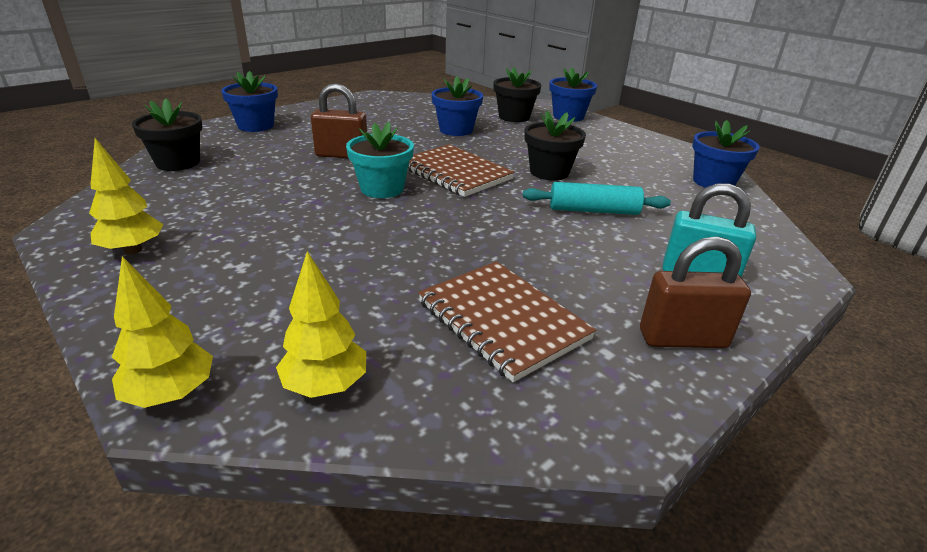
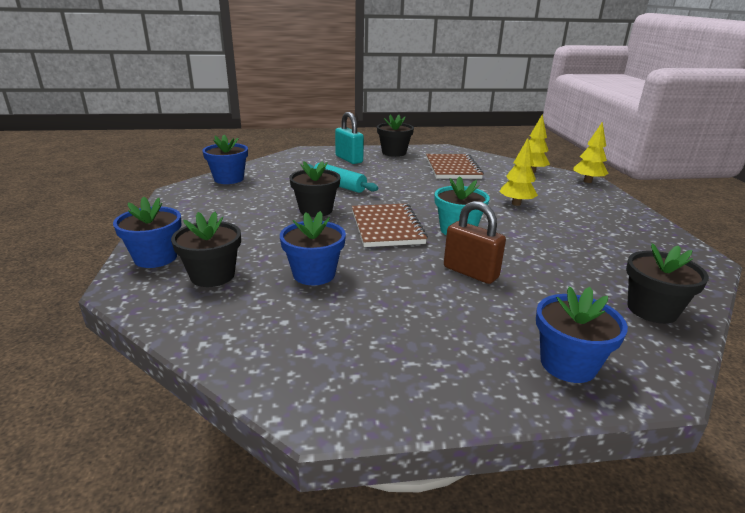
camera: 145 degrees left, 5 degrees down
yellow tree [89,138,164,254] -> yellow tree moved to [499,138,538,206]
brown padlock [640,236,751,348] -> black flower pot [377,115,414,157]

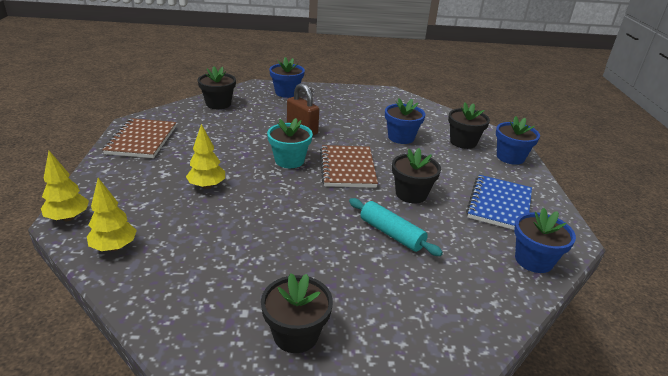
camera: 175 degrees left, 5 degrees up
turquoise padlock [335,112,364,164] -> none
brown notebook [426,154,484,179] -> brown notebook moved to [102,118,176,158]
none -> blue notebook [466,175,532,230]

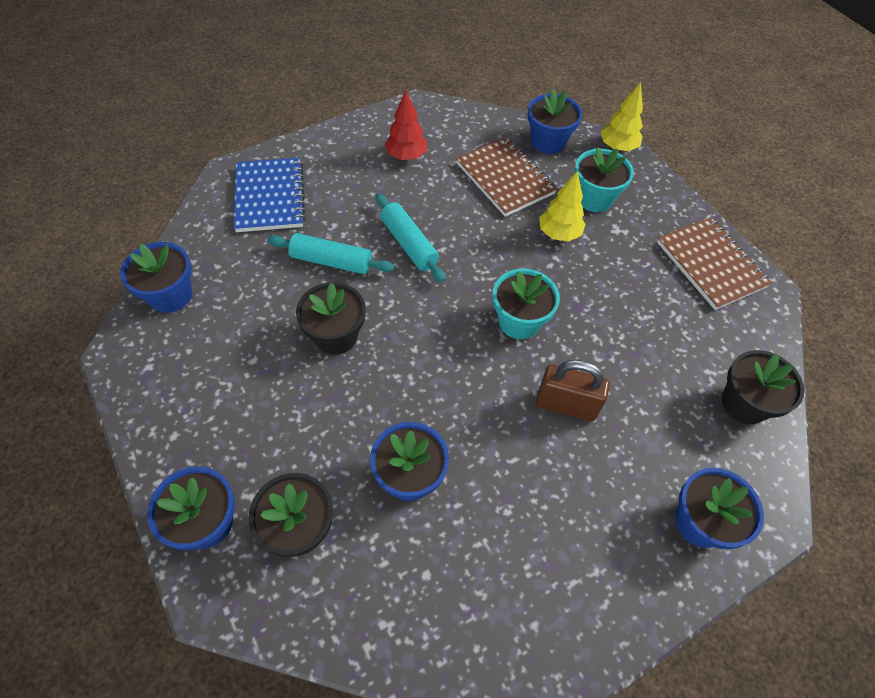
camera: 150 degrees right, 25 degrees up
yellow tree [87,178,137,251] -> blue flower pot [528,89,582,154]
black flower pot [261,273,333,353] -> none
brown notebook [320,145,378,188] -> brown notebook moved to [456,137,557,217]
blue notebook [466,175,532,230] -> blue notebook moved to [234,158,305,232]
none -> turquoise rolling pin [376,193,445,282]
none -> red tree [385,90,427,160]
none -> turquoise flower pot [574,147,634,212]

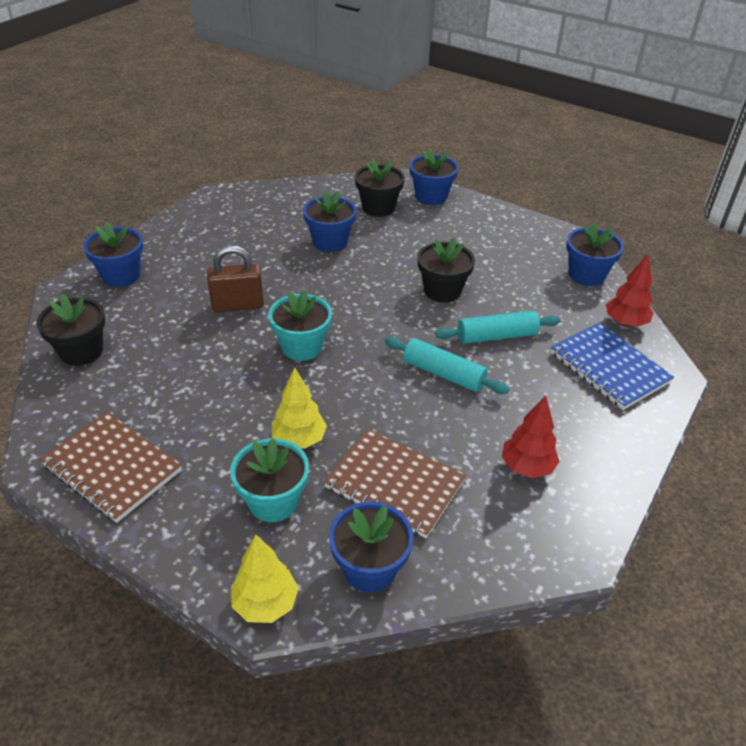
camera: 155 degrees right, 15 degrees down
none -> red tree [606,253,653,327]

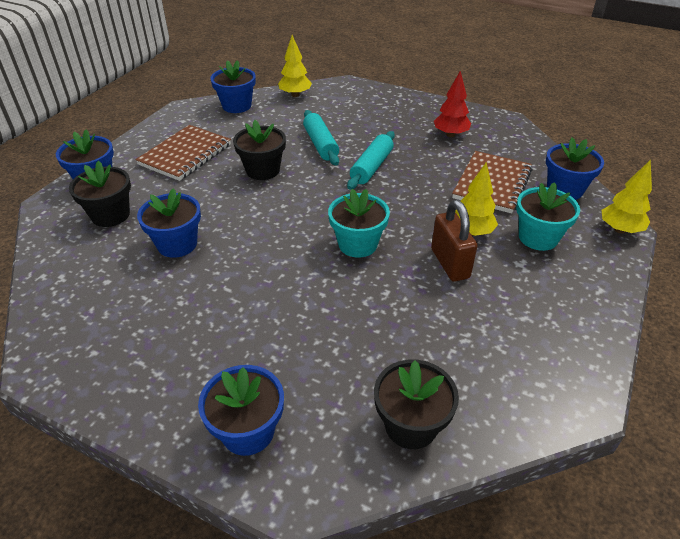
camera: 95 degrees left, 0 degrees up
brown notebook [40,412,182,523] -> brown notebook moved to [135,125,231,181]
brown padlock [207,245,264,312] -> brown padlock moved to [431,200,478,282]
blue notebook [551,322,674,410] -> none
red tree [606,253,653,327] -> yellow tree [278,35,312,97]

